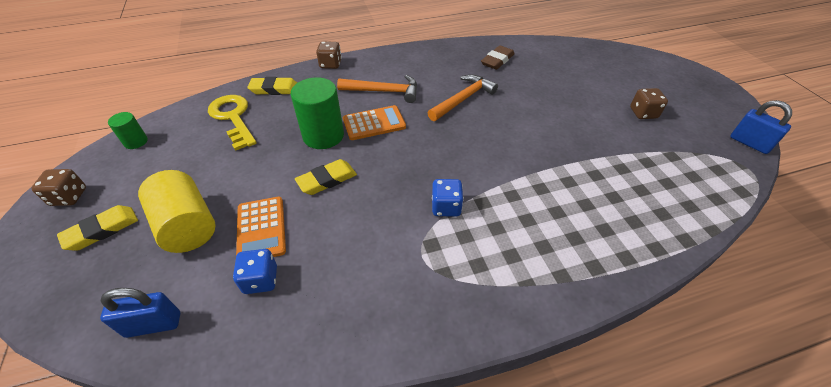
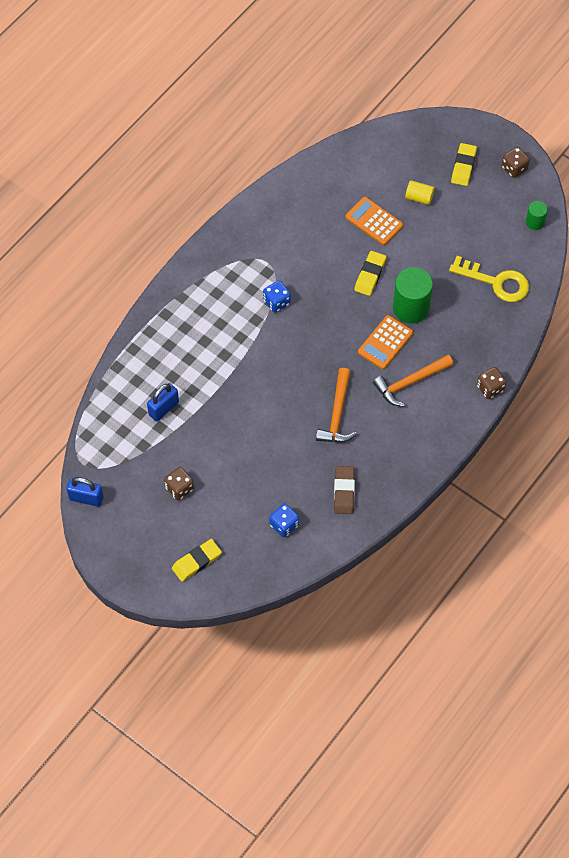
camera: 145 degrees right, 15 degrees up
blue padlock [100,288,180,338] -> blue padlock moved to [147,383,179,422]
yellow cylinder [138,170,216,253] -> yellow cylinder [405,180,435,205], size x0.53
blue dice [233,249,277,294] -> blue dice moved to [269,504,299,537]
yellow eraser [248,77,297,95] -> yellow eraser moved to [172,539,222,582]

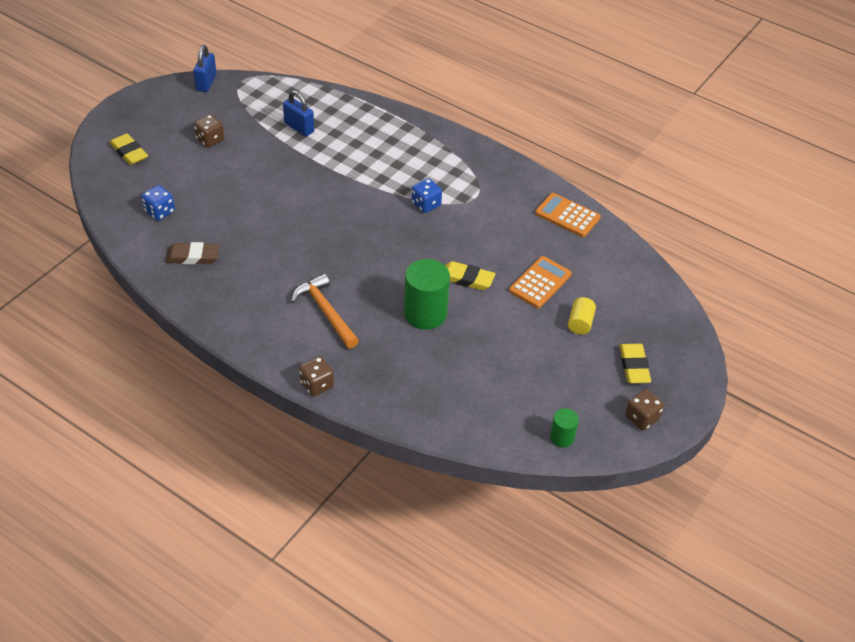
camera: 85 degrees right, 15 degrees down
orange hammer [316,368,357,443] -> none
orange calculator [358,315,413,369] -> orange calculator moved to [535,193,601,237]
yellow key [449,256,529,302] -> none
yellow eraser [451,143,477,186] -> yellow eraser turned 75 degrees clockwise [619,344,651,383]

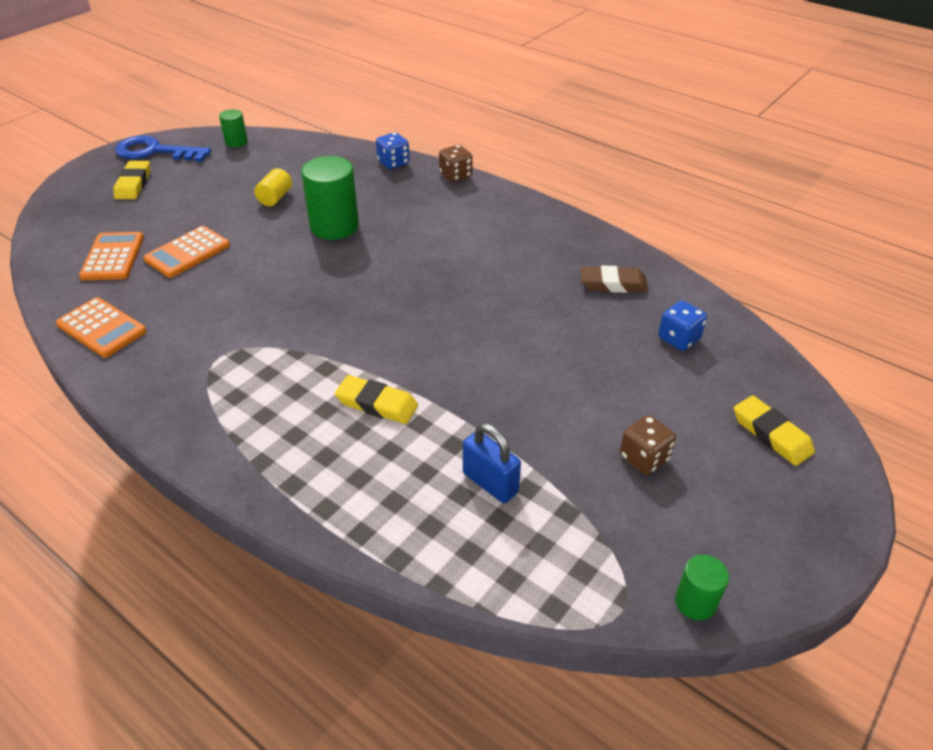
camera: 175 degrees left, 5 degrees down
blue padlock [193,45,217,92] -> green cylinder [675,555,729,621]
orange hammer [291,274,359,349] -> none
blue dice [412,178,442,213] -> blue dice moved to [376,132,410,169]
yellow eraser [445,261,495,290] -> yellow eraser moved to [335,375,418,424]
yellow cylinder [568,297,596,335] -> yellow cylinder moved to [254,168,292,206]
brown dice [625,389,664,430] -> blue key [115,136,211,162]
none -> orange calculator [79,232,144,280]

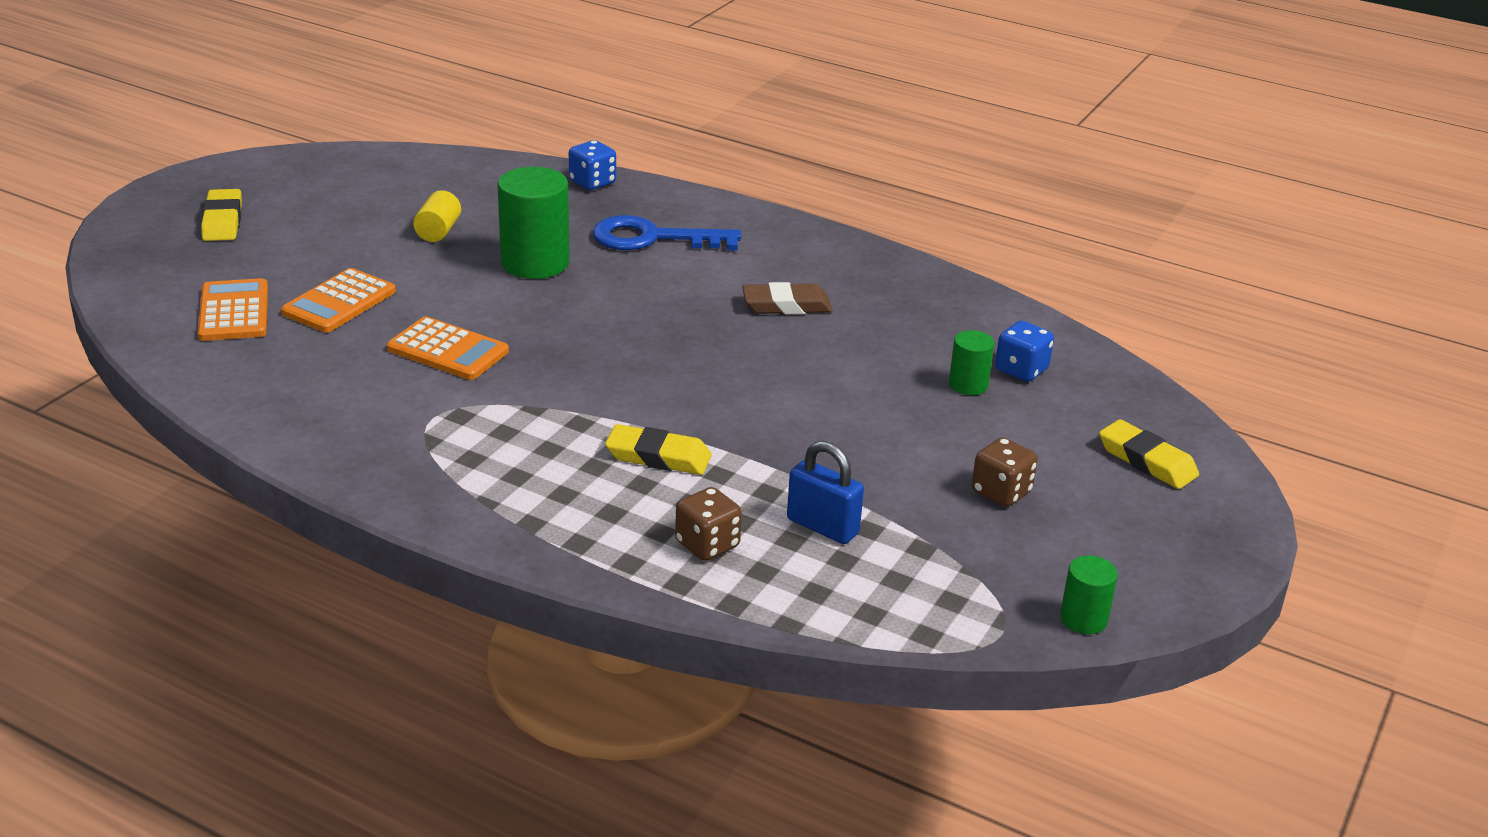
camera: 10 degrees left, 10 degrees down
orange calculator [56,297,147,358] -> orange calculator moved to [387,316,509,380]
blue key [115,136,211,162] -> blue key moved to [592,215,741,250]
green cylinder [219,109,248,147] -> green cylinder moved to [949,330,994,395]
brown dice [439,145,473,182] -> brown dice moved to [675,487,742,561]
brown eraser [580,266,649,293] -> brown eraser moved to [742,282,832,314]

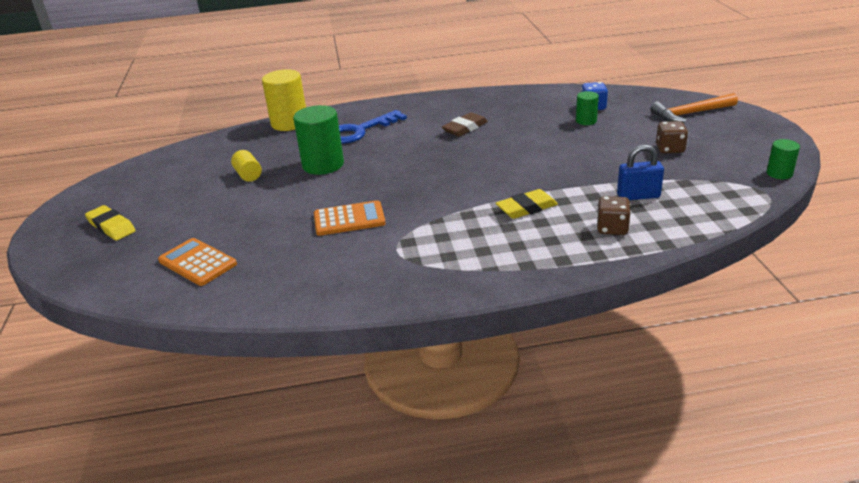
camera: 35 degrees left, 0 degrees up
orange calculator [281,268,396,333] -> none
blue dice [569,140,616,190] -> yellow cylinder [262,69,306,131]
yellow eraser [1099,419,1199,489] -> orange hammer [650,93,738,123]

